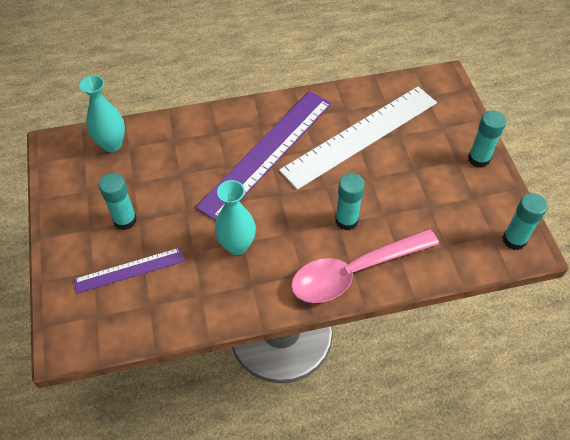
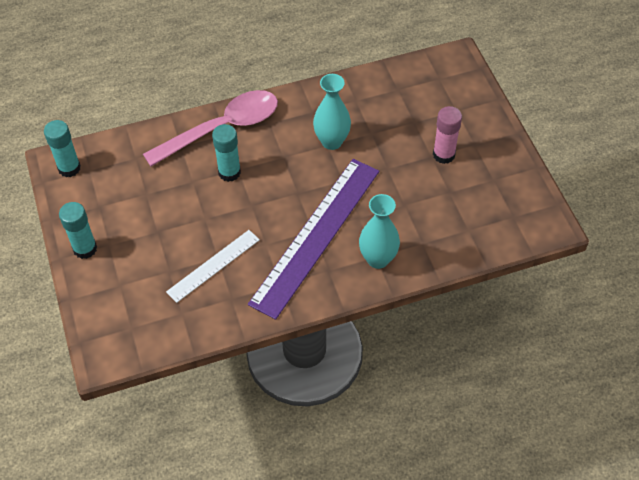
camera: 175 degrees right, 0 degrees up
purple ruler [74,248,184,294] -> none
turquoise vase [79,75,125,152] -> turquoise vase moved to [359,194,400,269]
turquoise glue stick [99,173,137,230] -> pink glue stick [433,106,462,164]
white ruler [279,87,437,190] -> white ruler [166,230,260,303], size x0.52

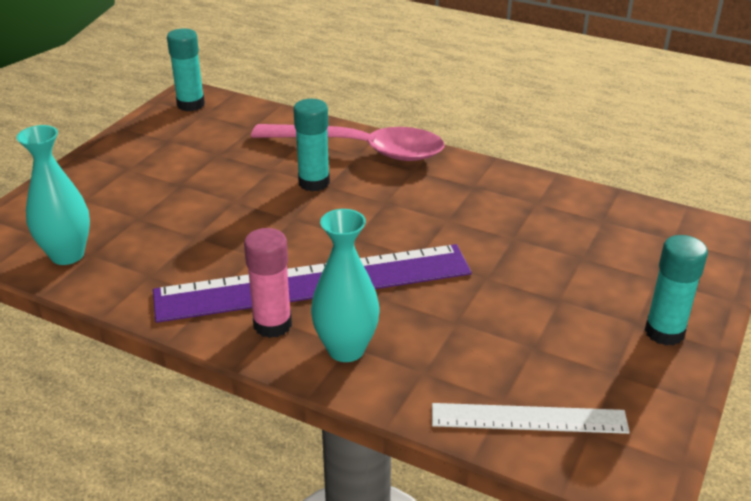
camera: 45 degrees right, 20 degrees down
turquoise glue stick [59,202,97,259] -> turquoise glue stick moved to [645,235,708,346]
white ruler [166,230,260,303] -> white ruler moved to [432,403,630,434]
turquoise vase [313,74,351,150] -> turquoise vase moved to [17,125,90,265]
pink glue stick [433,106,462,164] -> pink glue stick moved to [244,228,292,338]

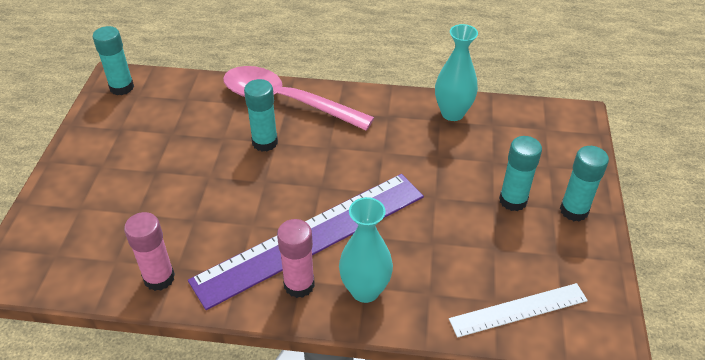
camera: 20 degrees left, 10 degrees up
turquoise vase [17,125,90,265] -> turquoise vase moved to [435,24,478,121]
pink spoon [251,124,444,161] -> pink spoon turned 150 degrees counterclockwise [223,66,375,131]
none -> pink glue stick [124,212,175,291]
none -> turquoise glue stick [499,136,542,211]

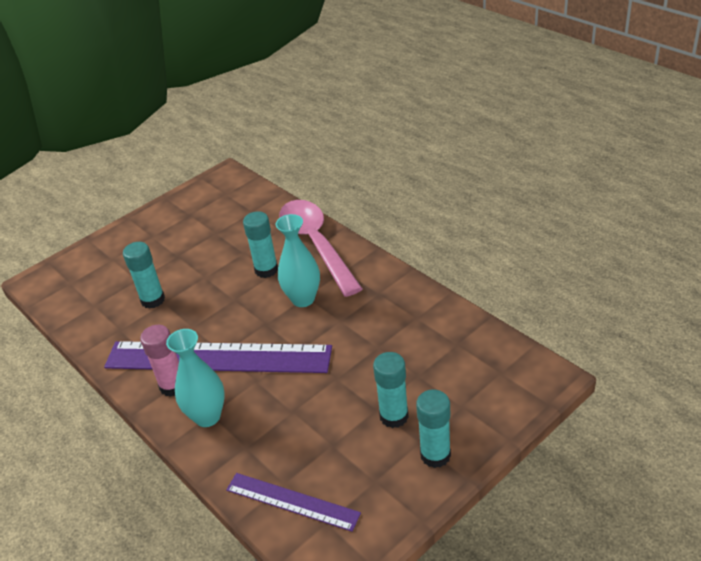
camera: 45 degrees right, 5 degrees down
turquoise glue stick [93,26,134,95] -> turquoise glue stick moved to [123,242,165,309]
pink glue stick [124,212,175,291] -> none
turquoise vase [435,24,478,121] -> turquoise vase moved to [276,214,320,307]
white ruler [449,283,588,338] -> purple ruler [226,473,361,532]

